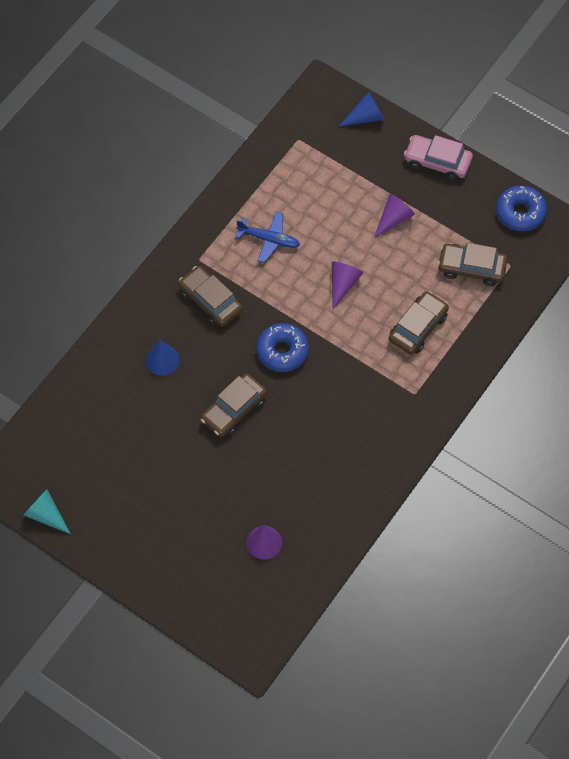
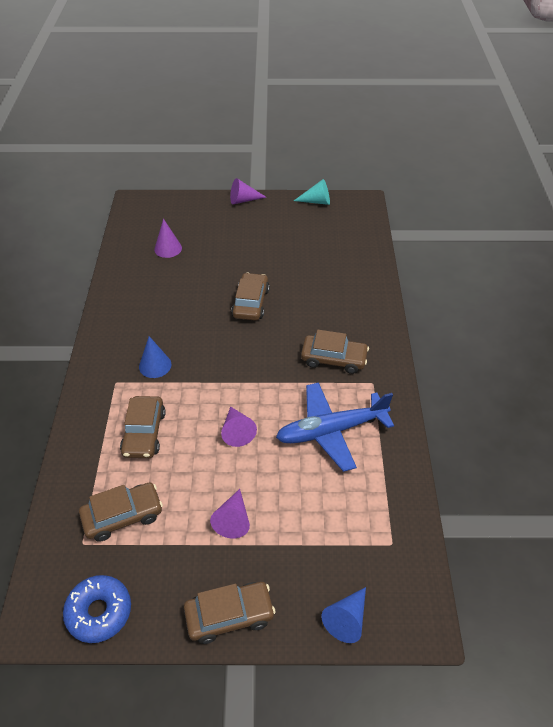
camera: 145 degrees right, 15 degrees down
blue cone [146,340,180,376] -> blue cone moved to [139,336,171,378]
blue plane [235,211,300,263] -> blue plane [276,382,394,472], size x1.69
blue donut [256,323,309,372] -> none
pink car [404,135,473,181] -> brown car [184,582,276,644]
none -> purple cone [230,178,267,204]

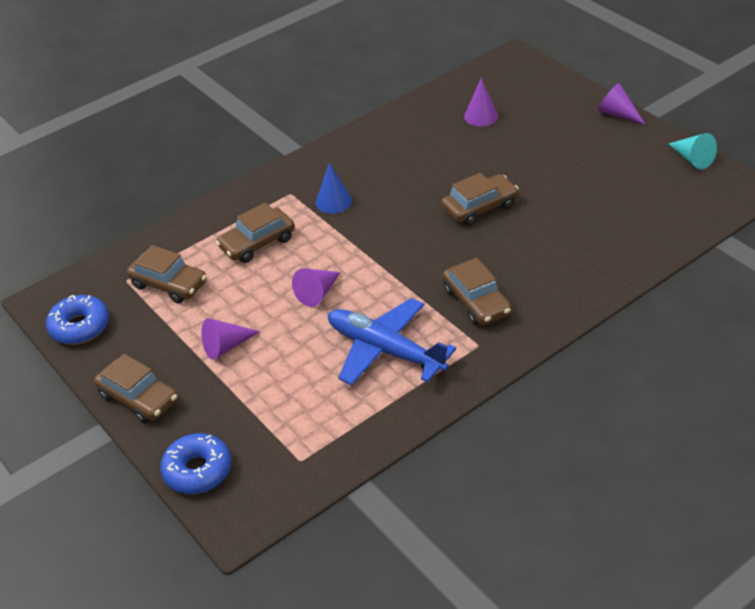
camera: 55 degrees right, 5 degrees down
blue cone [321,587,366,643] -> blue donut [160,433,231,494]

